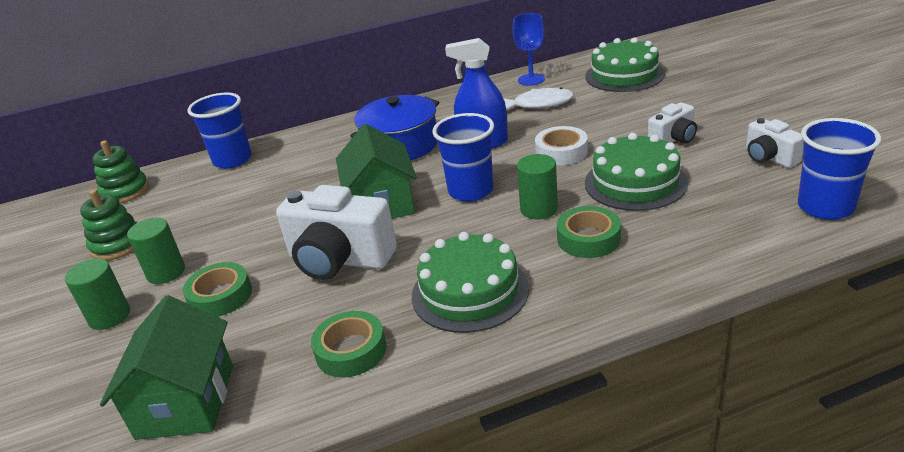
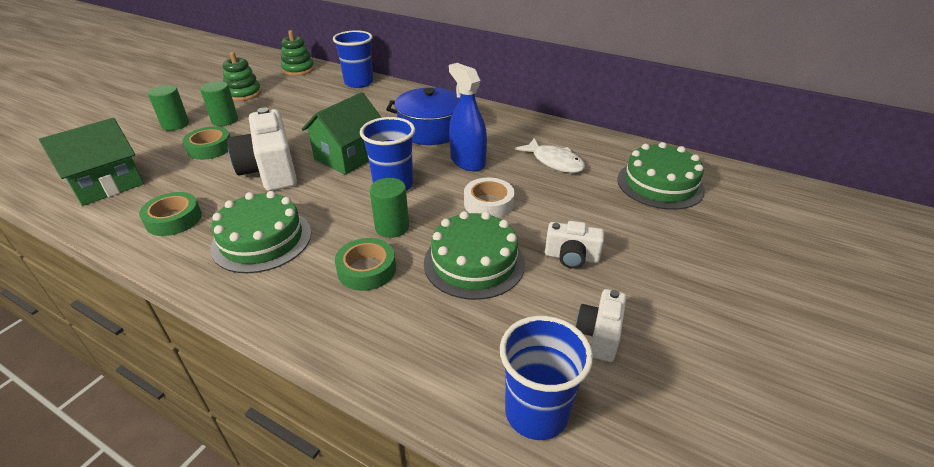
camera: 45 degrees right, 5 degrees up
blue goblet [512,13,545,86] -> none

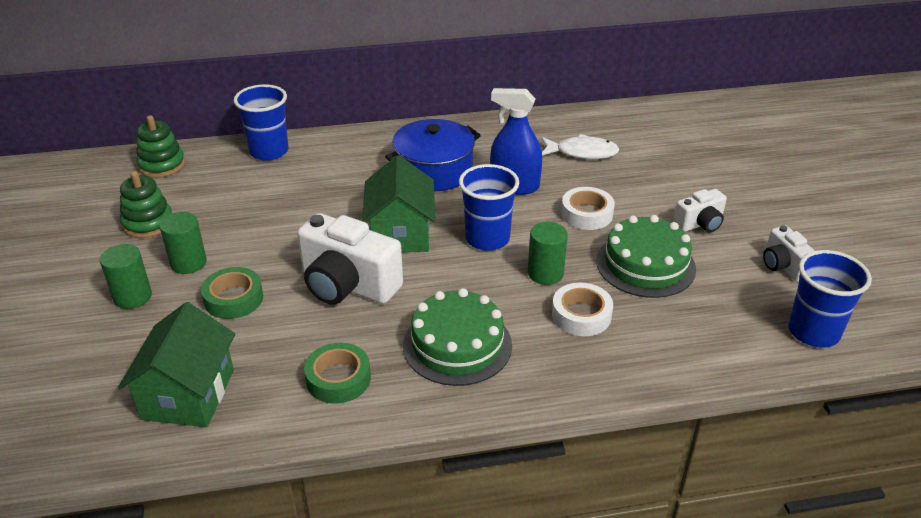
camera: 40 degrees left, 0 degrees up
green tape [335,238,396,291] -> white tape [552,282,613,336]
green cake [617,142,705,210] -> none

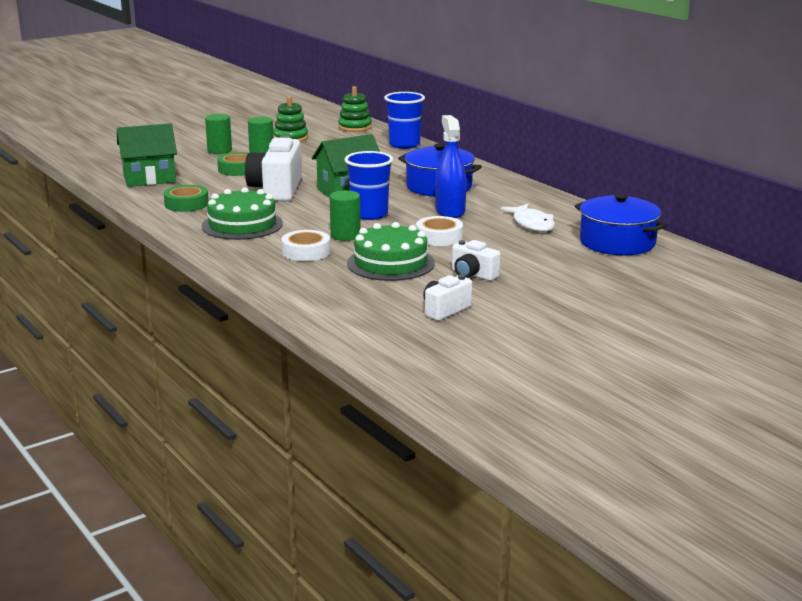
camera: 65 degrees right, 15 degrees down
blue cup [788,250,872,347] -> none
none -> blue pot [575,193,667,255]

